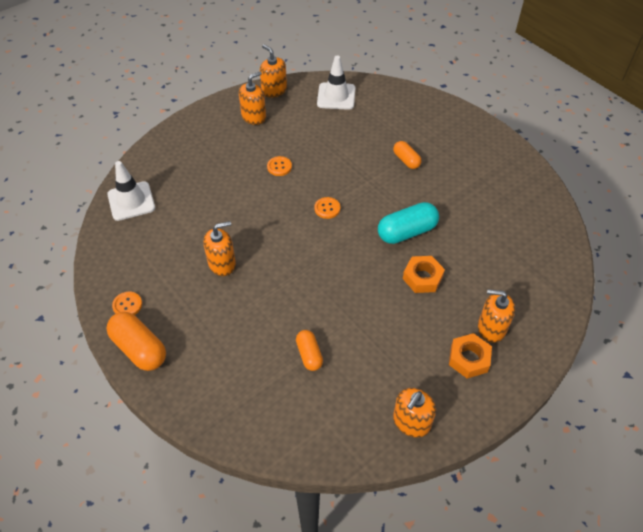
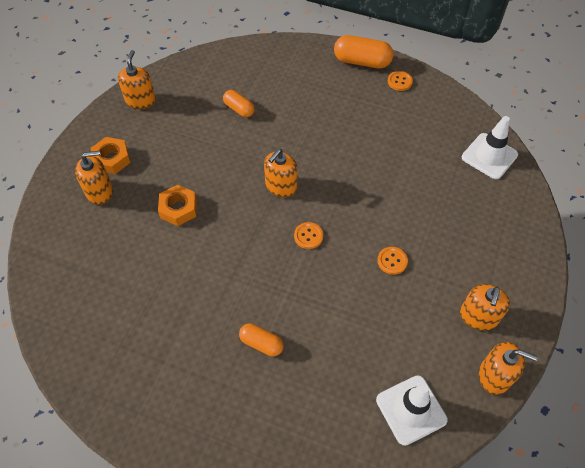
camera: 150 degrees right, 5 degrees up
orange soap dispenser [203,221,236,276] -> orange soap dispenser moved to [264,149,297,197]
turquoise capsule [378,202,439,244] -> none

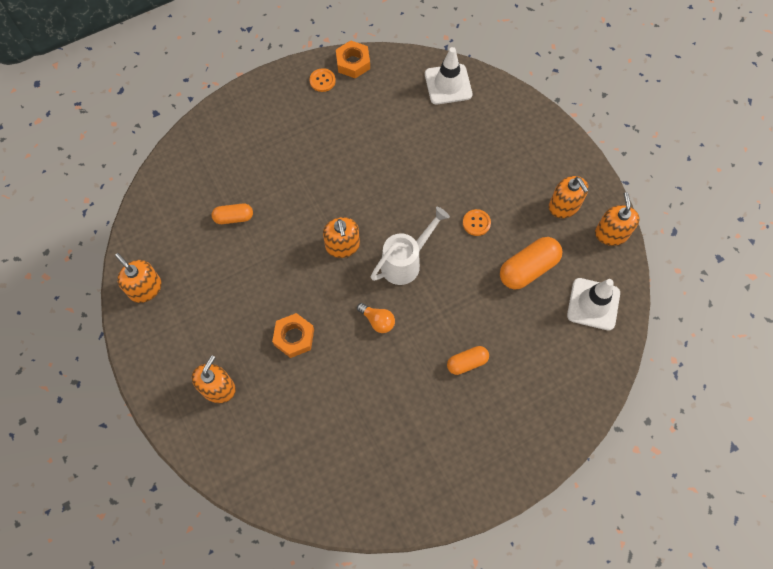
camera: 50 degrees left, 10 degrees up
orange nut [90,137,131,174] -> orange nut moved to [336,40,370,78]
orange button [294,222,323,249] -> white watering can [371,207,450,285]
orange capsule [334,35,393,68] -> orange capsule moved to [500,237,562,289]
orange soap dispenser [479,342,538,395] -> orange soap dispenser turned 60 degrees counterclockwise [595,192,640,246]
none -> orange light bulb [357,303,395,333]

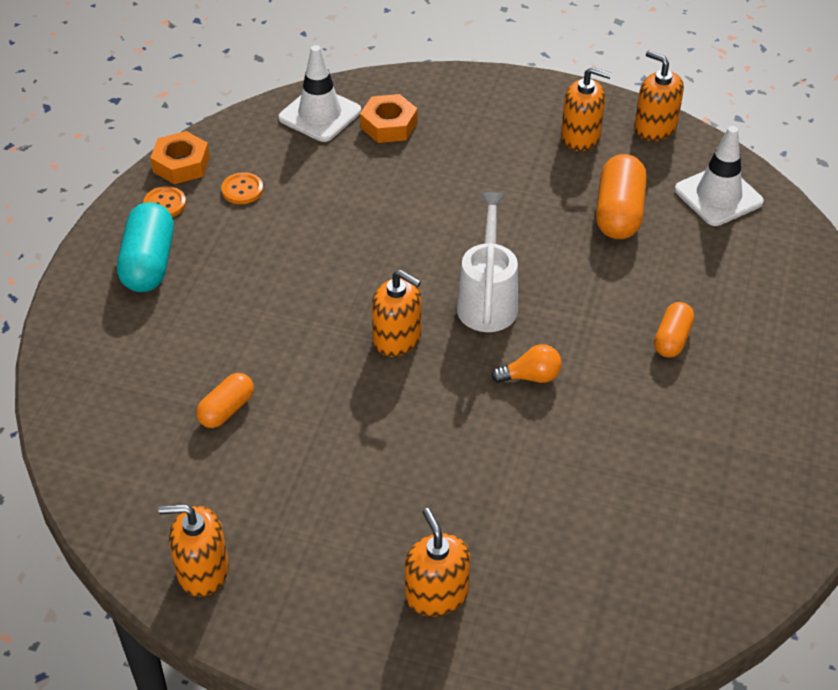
camera: 45 degrees left, 20 degrees down
orange nut [272,313,314,358] -> orange nut moved to [360,94,417,143]
orange button [463,209,491,236] -> orange button moved to [221,172,263,204]
none -> turquoise capsule [117,202,174,292]

